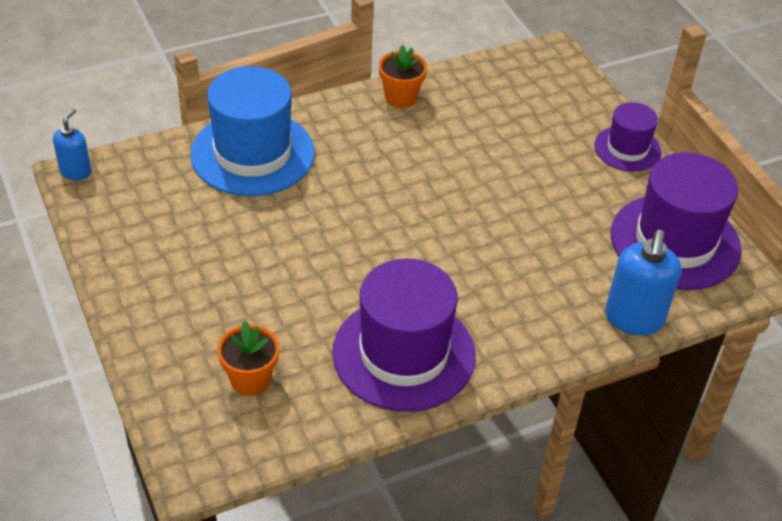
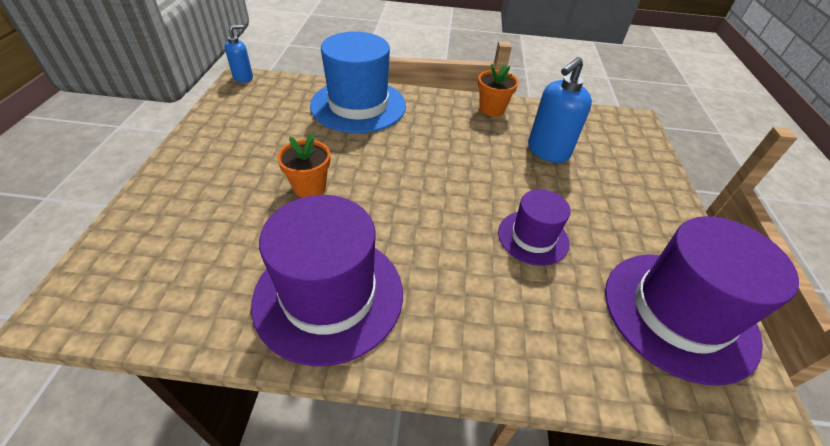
camera: 30 degrees right, 0 degrees up
orange flower pot [217,321,279,396] -> orange flower pot moved to [277,134,330,198]
purple hat [594,102,661,172] -> purple hat moved to [498,189,571,266]
blue soap dispenser [605,230,681,335] -> blue soap dispenser moved to [528,57,592,163]

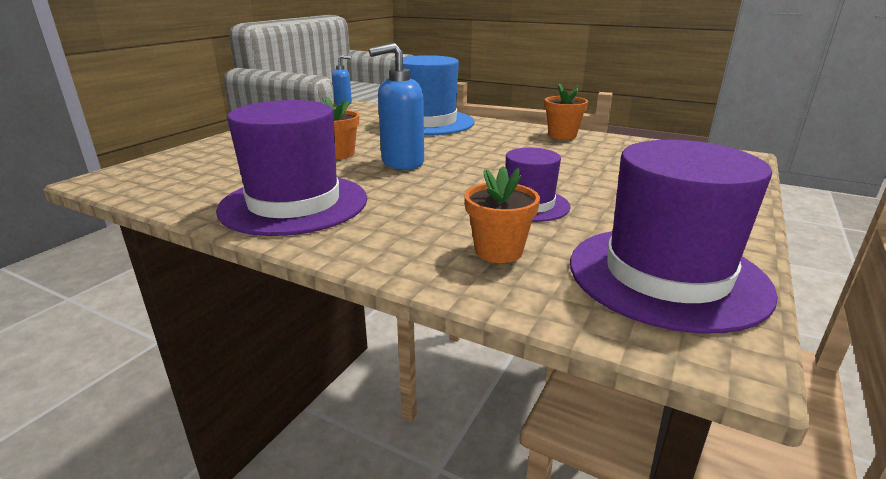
camera: 25 degrees right, 20 degrees down
blue soap dispenser [528,57,592,163] -> blue soap dispenser moved to [369,43,424,170]
none -> orange flower pot [464,166,540,263]

